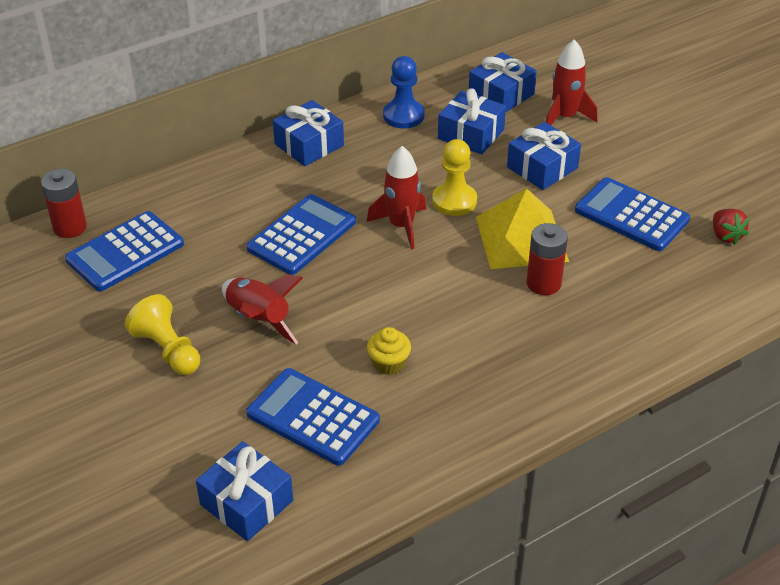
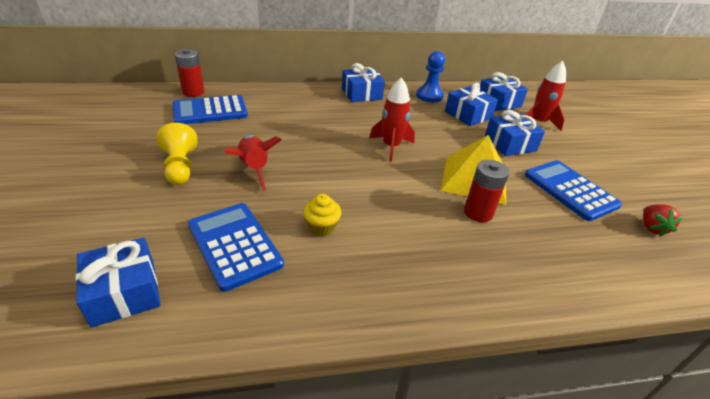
camera: 20 degrees right, 5 degrees down
blue calculator [246,194,356,275] -> none
yellow pawn [432,139,477,216] -> none

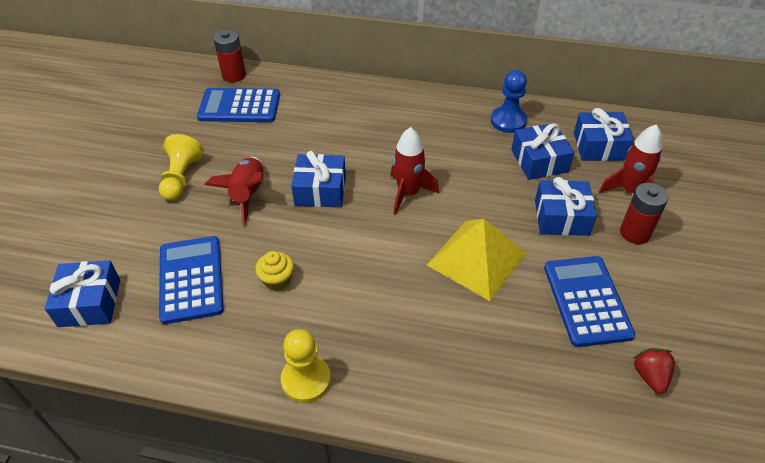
camera: 25 degrees right, 10 degrees up
blue gift [342,63,385,102] -> blue gift moved to [291,151,346,207]
red battery [464,160,509,222] -> red battery moved to [620,183,669,244]
red strawberry [643,204,683,237] -> red strawberry turned 150 degrees clockwise [633,348,675,394]
none -> yellow pawn [281,329,331,403]

